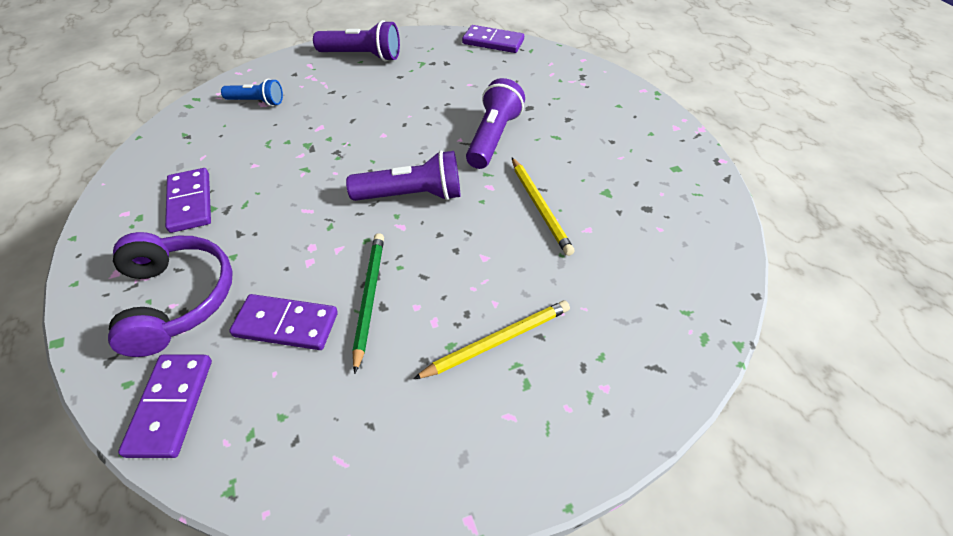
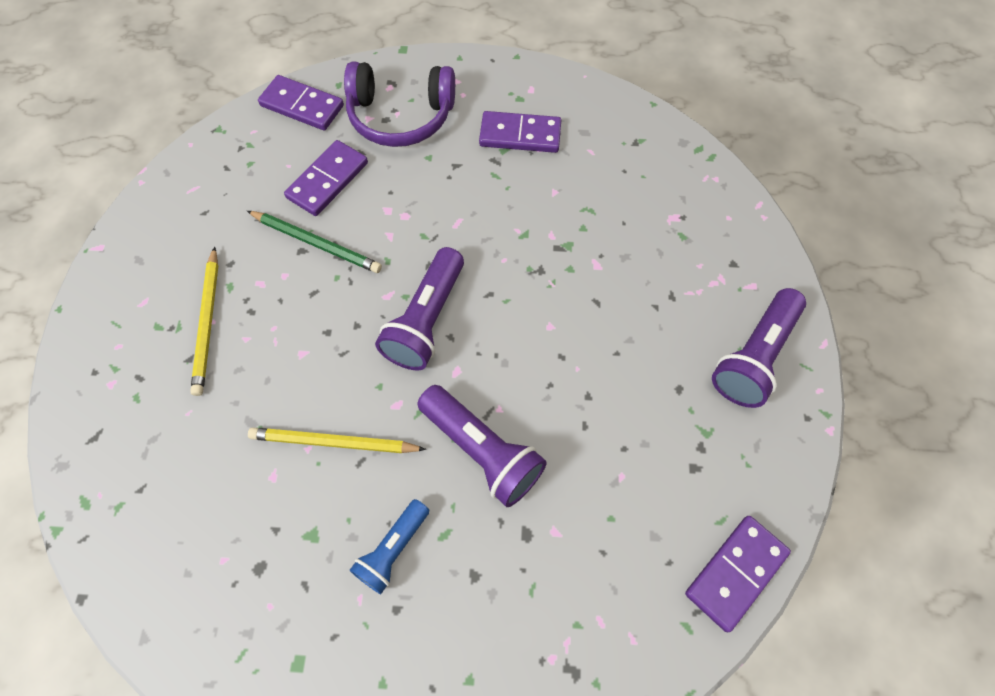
camera: 115 degrees right, 15 degrees up
blue flashlight [221,79,283,106] -> blue flashlight moved to [349,499,429,594]

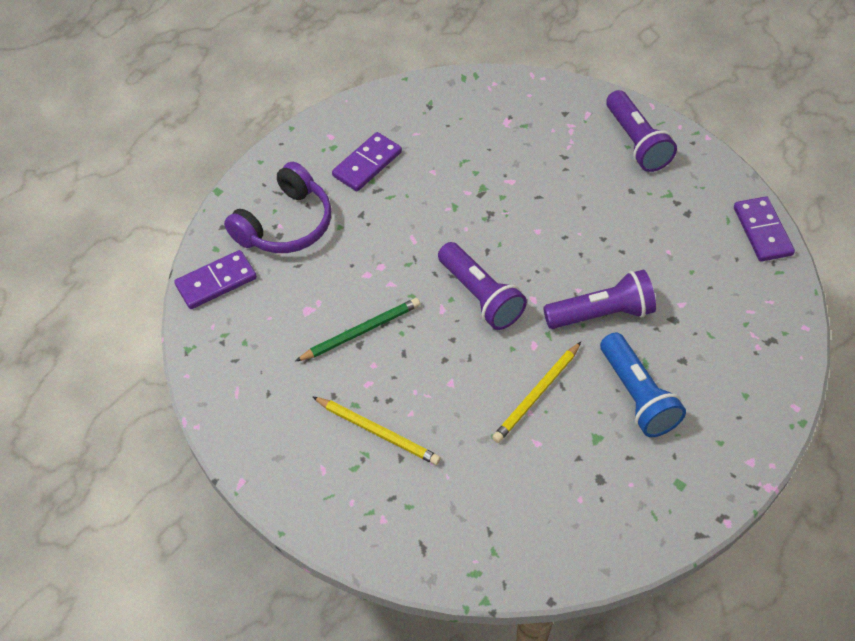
camera: 55 degrees left, 10 degrees down
purple domino [284,140,368,216] -> none
blue flashlight [349,499,429,594] -> blue flashlight [600,332,686,437], size x1.59

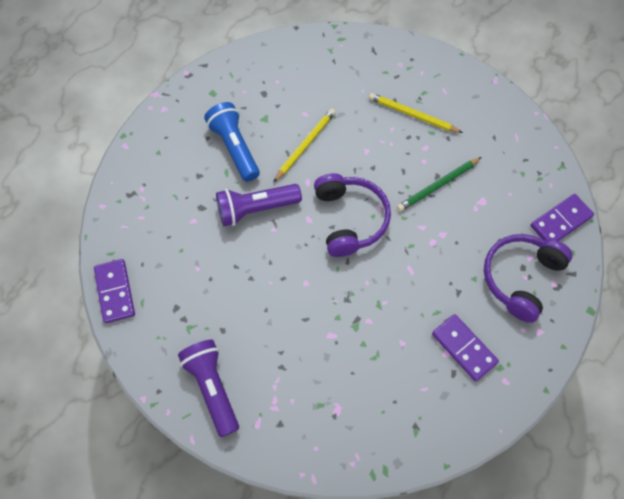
camera: 175 degrees right, 10 degrees up
purple domino [332,132,402,191] -> purple domino turned 75 degrees counterclockwise [432,314,499,382]
purple flashlight [438,242,527,330] -> purple headphones [314,173,391,257]

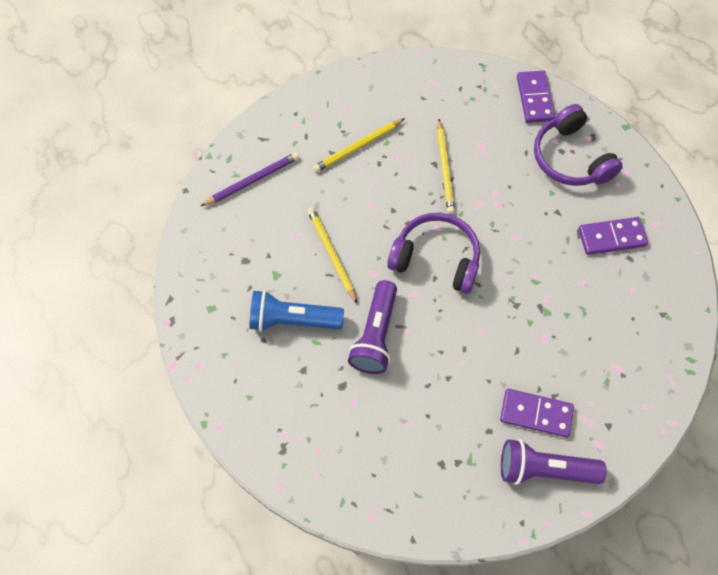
camera: 60 degrees left, 0 degrees up
purple domino [94,259,135,323] -> purple domino moved to [500,389,574,437]
green pencil [397,157,482,212] -> yellow pencil [437,119,455,214]
none -> purple pencil [201,152,299,206]

